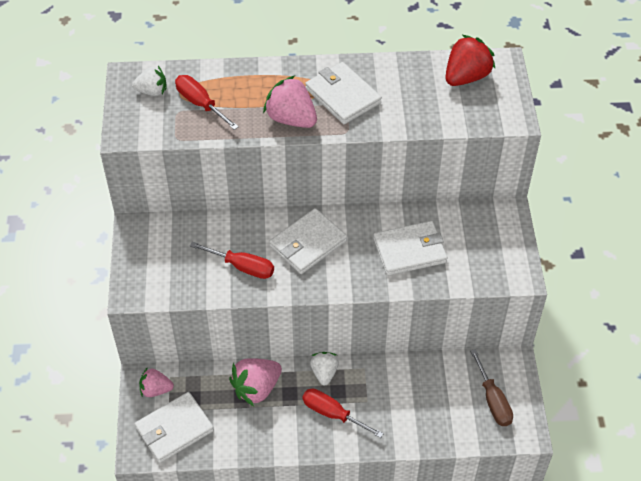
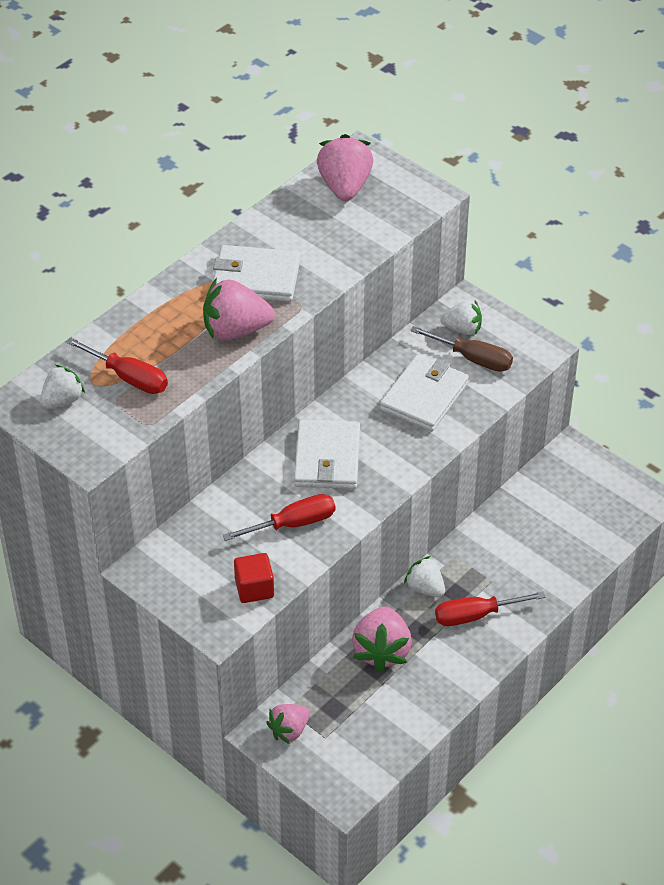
camera: 45 degrees left, 5 degrees down
white wallet [135,392,214,463] -> none
red screwdriver [175,75,239,130] -> red screwdriver turned 150 degrees counterclockwise [66,337,168,394]
red strawberry [445,35,495,86] -> pink strawberry [317,134,373,201]
brown screwdriver [470,349,513,426] -> brown screwdriver moved to [410,326,513,372]
none -> red cube [234,553,274,603]
none -> white strawberry [441,300,482,335]

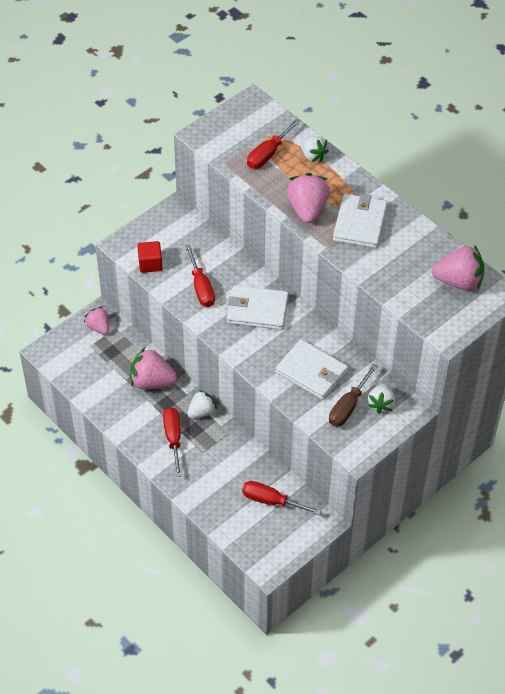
camera: 95 degrees right, 5 degrees up
white strawberry [40,365,85,409] -> white strawberry moved to [300,136,329,162]
none -> red screwdriver [242,481,321,515]

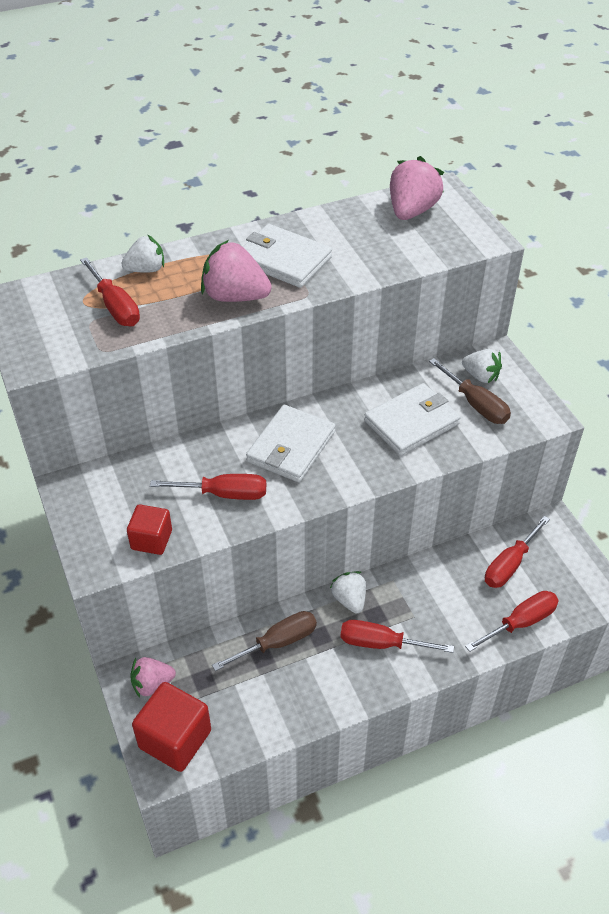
camera: 70 degrees left, 5 degrees down
pink strawberry [130,347,177,389] -> brown screwdriver [212,611,317,671]
none -> red cube [132,682,211,772]
none -> red screwdriver [465,591,559,652]

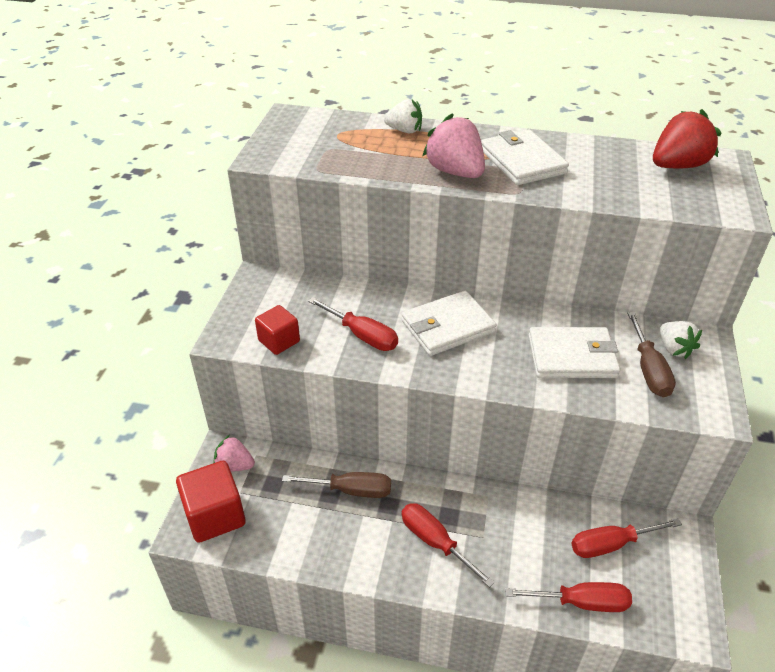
camera: 35 degrees right, 5 degrees down
red screwdriver [80,257,140,326] -> none
white strawberry [330,571,366,613] -> none
pink strawberry [390,156,444,220] -> red strawberry [653,109,721,169]

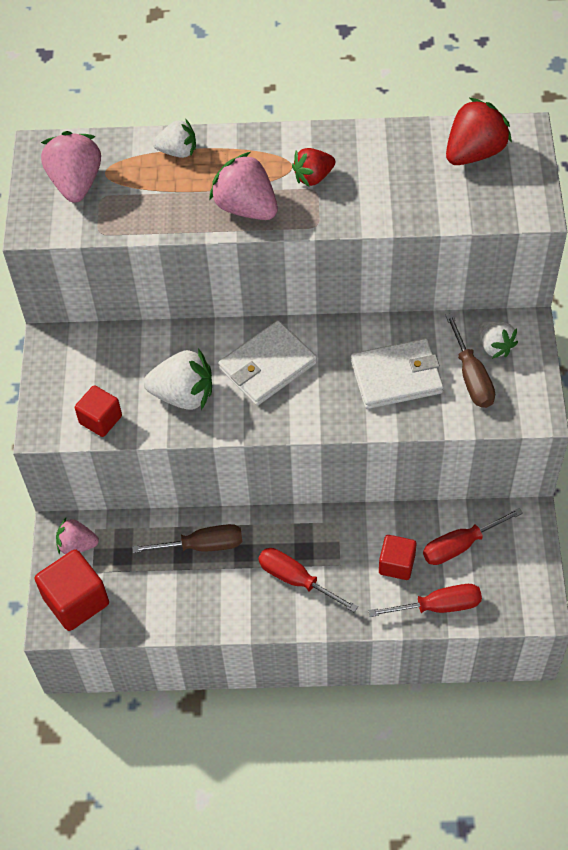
camera: 10 degrees left, 15 degrees up
red screwdriver [308,297,398,351] -> white strawberry [143,348,212,410]
white wallet [481,129,569,185] -> red strawberry [292,148,335,187]
none -> pink strawberry [41,131,101,203]
none -> red cube [379,535,417,580]

